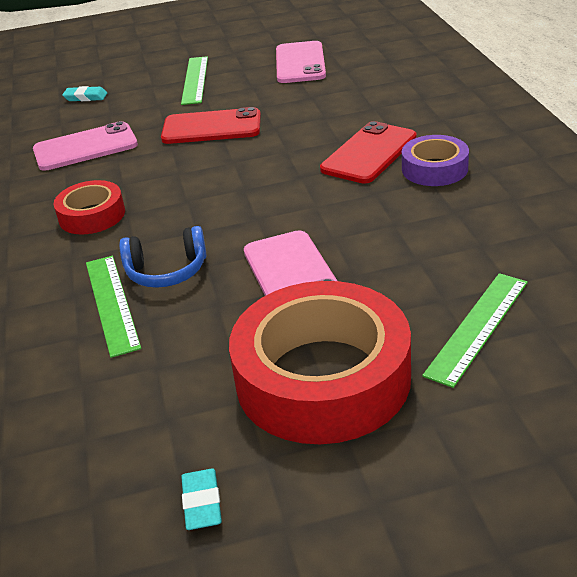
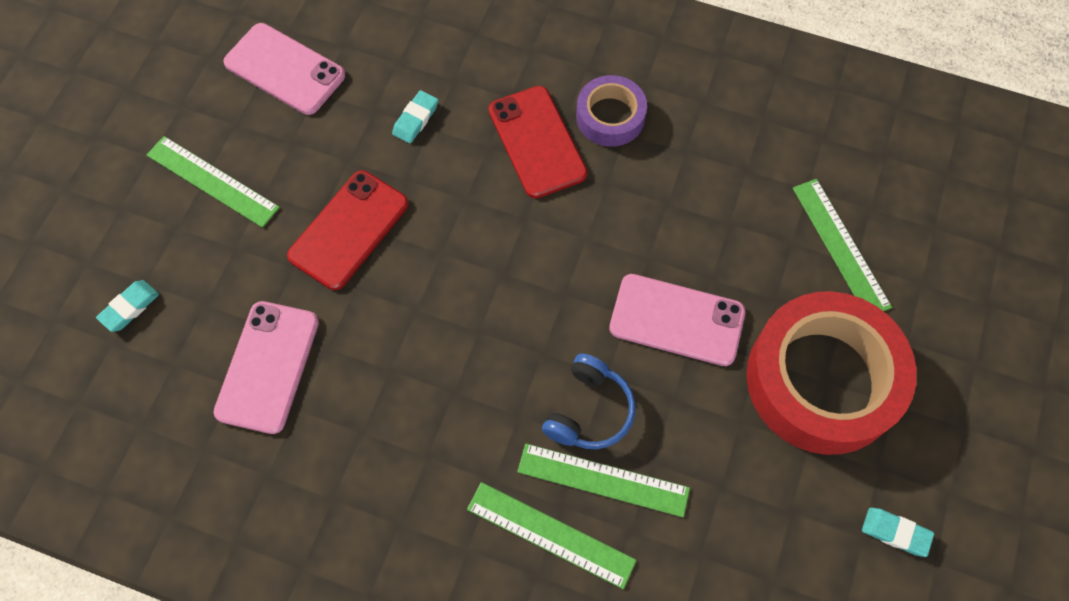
camera: 60 degrees left, 30 degrees up
red tape [53,180,125,234] -> none
none -> turquoise eraser [392,90,438,143]
none -> green ruler [467,482,636,589]

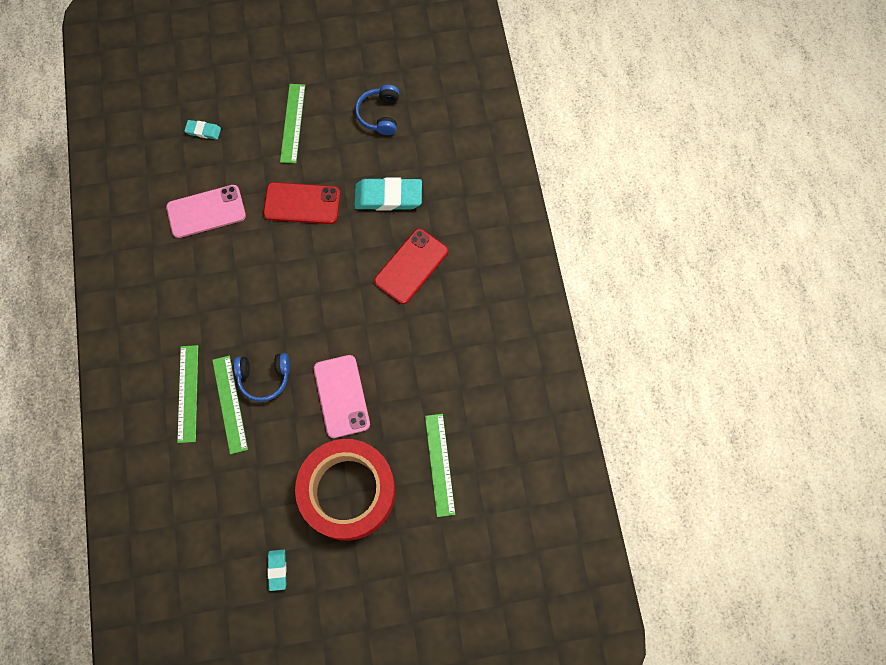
camera: 60 degrees right, 5 degrees up
pink phone [223,23,345,115] -> blue headphones [355,85,399,135]
turquoise eraser [392,90,438,143] -> turquoise eraser [354,177,422,211], size x1.98
purple tape [576,75,647,147] -> none
green ruler [793,179,892,311] -> green ruler turned 45 degrees counterclockwise [425,414,455,517]

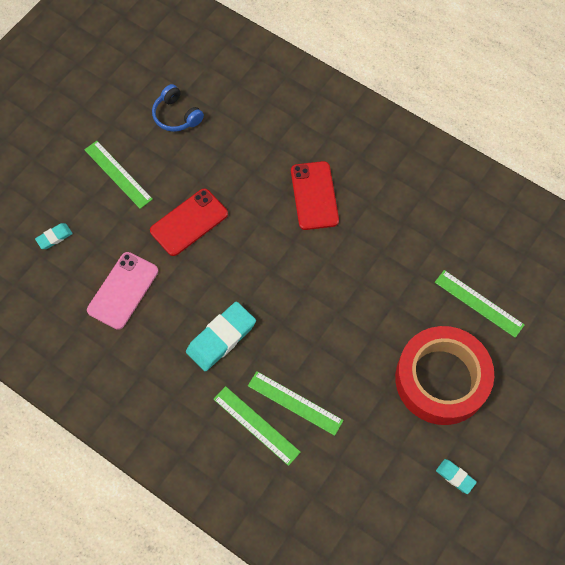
camera: 45 degrees left, 5 degrees down
blue headphones [234,353,290,402] -> none
pink phone [314,355,370,438] -> none
turquoise eraser [354,177,422,211] -> turquoise eraser moved to [186,302,256,371]

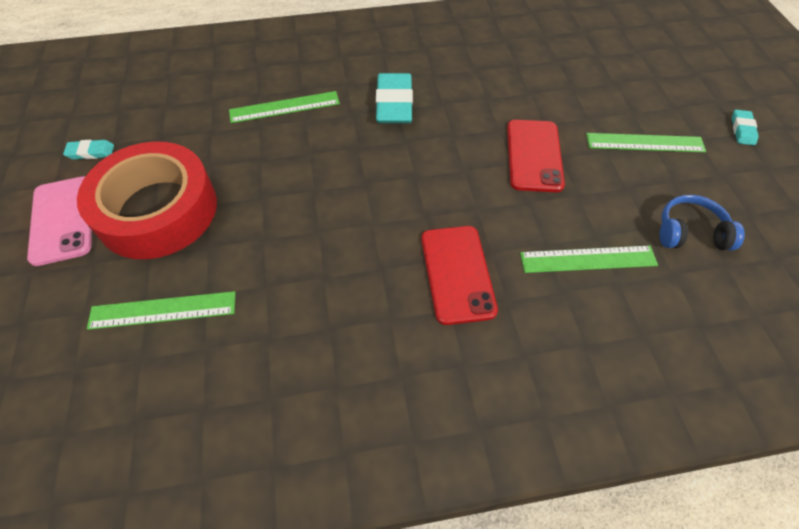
camera: 135 degrees right, 10 degrees down
turquoise eraser [35,223,73,249] -> turquoise eraser moved to [732,110,759,145]
pink phone [87,252,158,330] -> pink phone moved to [27,176,92,266]
green ruler [213,386,301,466] -> green ruler moved to [520,246,658,273]
red phone [291,161,339,230] -> red phone turned 45 degrees clockwise [421,226,498,325]

